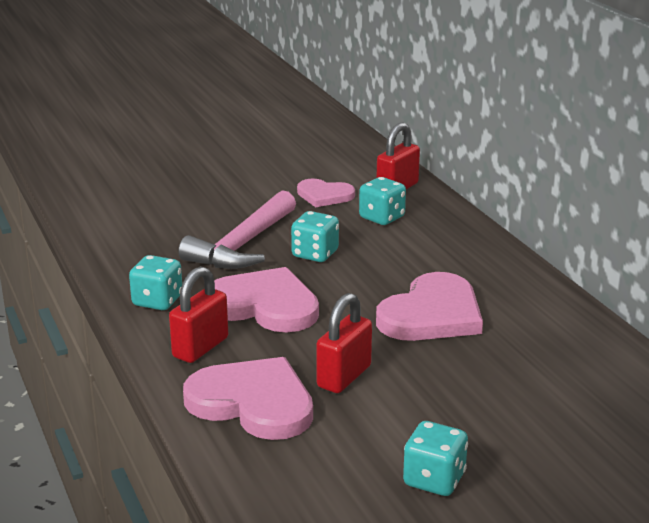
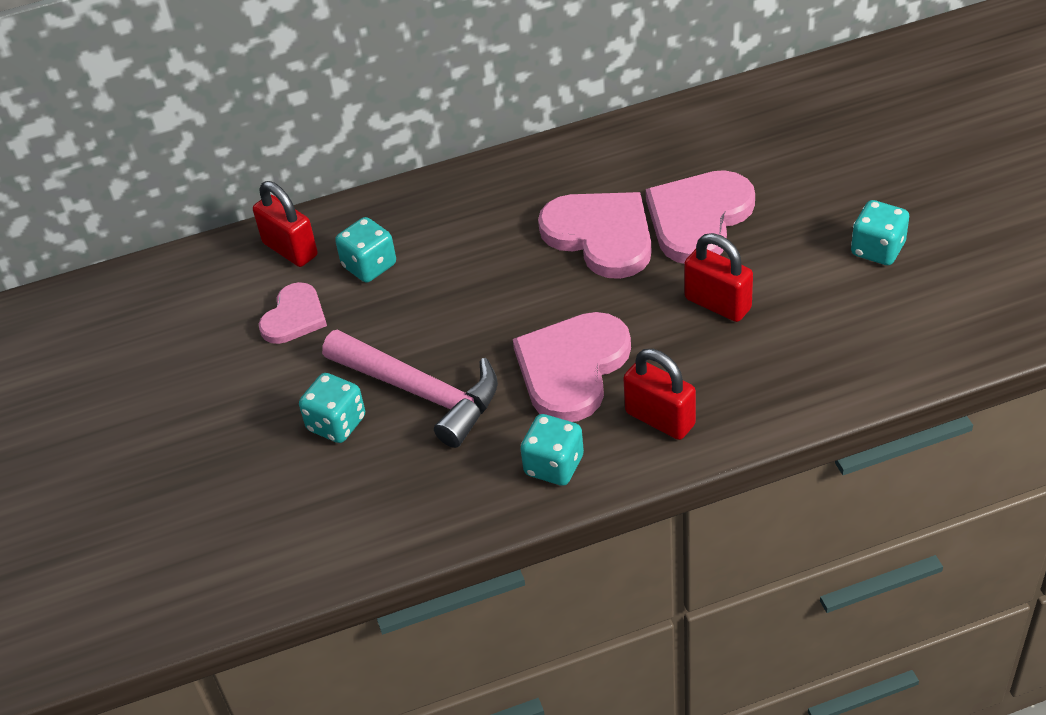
camera: 80 degrees left, 20 degrees up
pink heart [183,357,313,440] -> pink heart moved to [646,170,755,264]
turquoise dice [291,211,339,262] -> turquoise dice moved to [299,373,365,443]

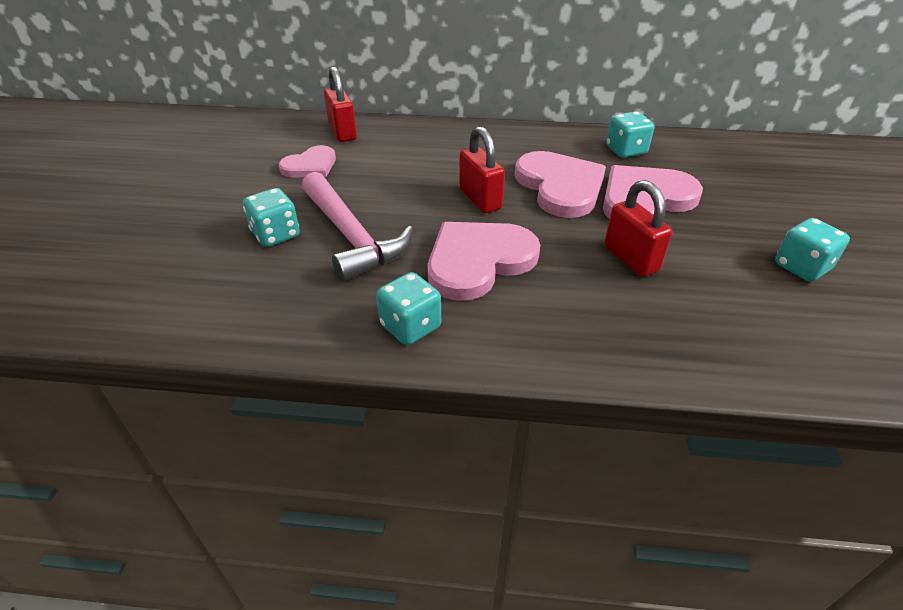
camera: 20 degrees right, 5 degrees down
turquoise dice [335,217,396,283] -> turquoise dice moved to [606,111,654,158]
red padlock [623,349,696,440] -> red padlock moved to [459,126,505,213]

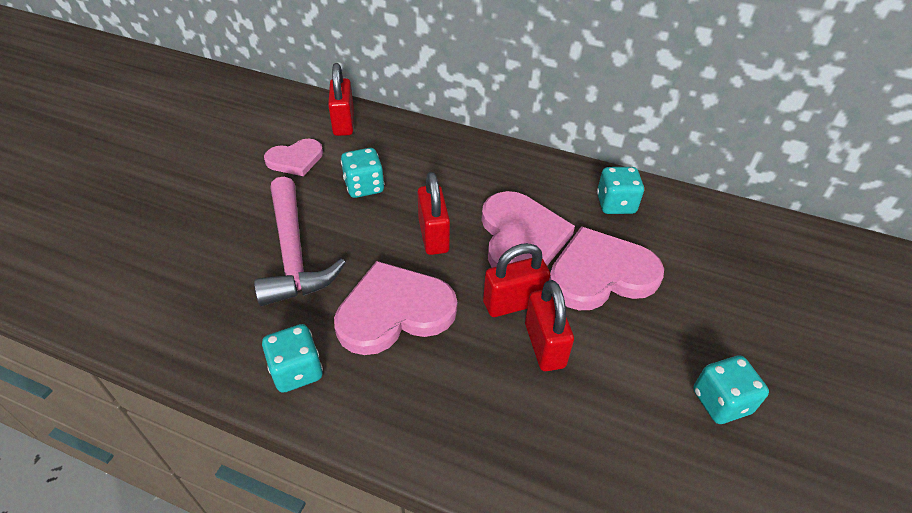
camera: 15 degrees right, 5 degrees up
turquoise dice [243,188,300,247] -> turquoise dice moved to [341,148,384,198]
none -> red padlock [483,243,550,317]

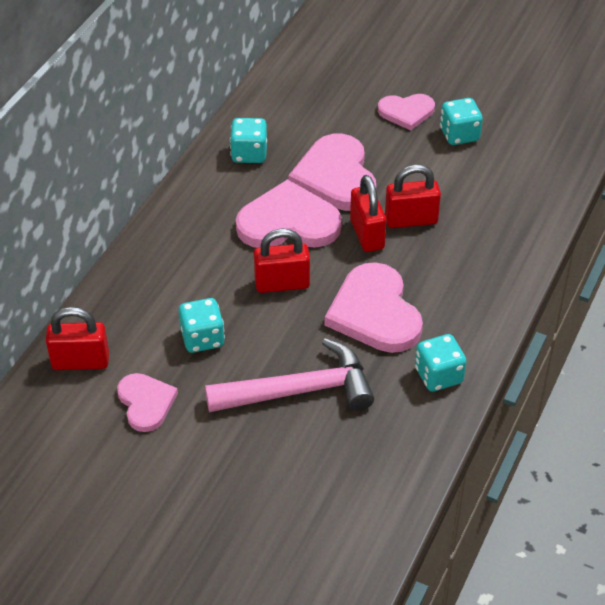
camera: 85 degrees left, 0 degrees up
none -> pink heart [378,94,435,130]

